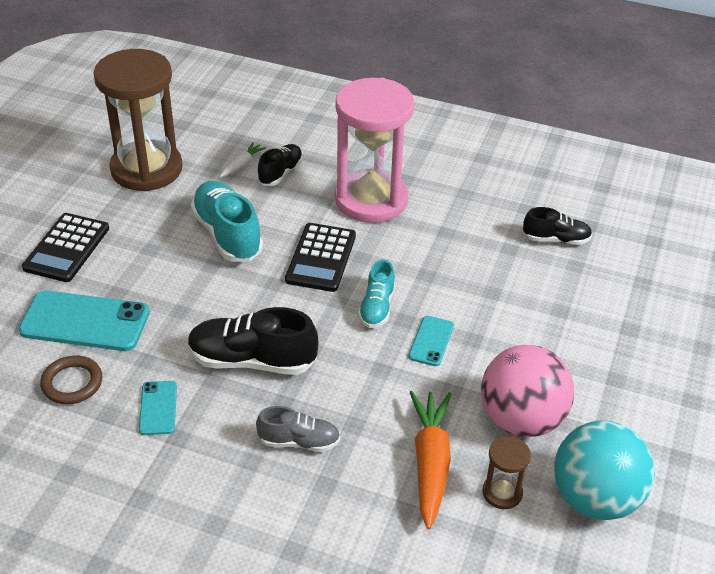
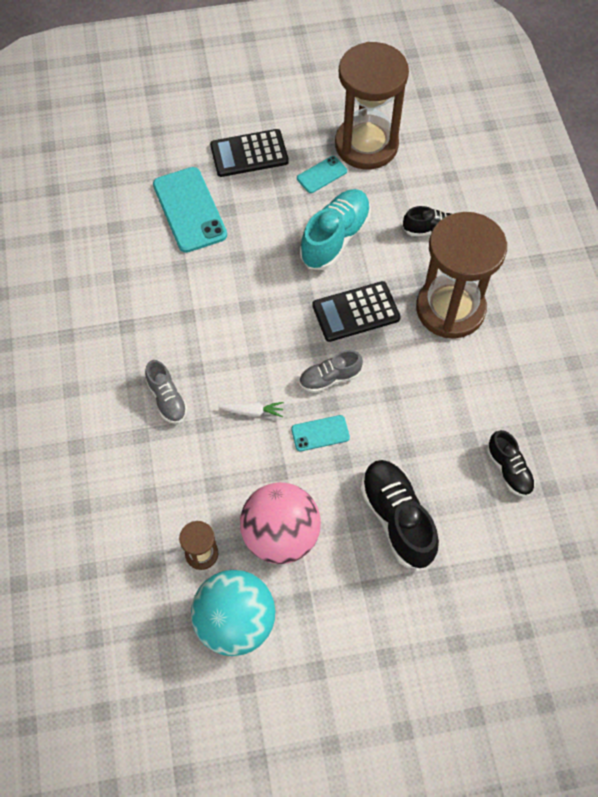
camera: 60 degrees right, 20 degrees up
brown ring [40,356,102,404] -> none
turquoise phone [139,381,177,435] -> turquoise phone moved to [297,156,347,193]
black shoe [188,307,318,375] -> black shoe moved to [360,460,439,568]
white carrot [220,142,266,177] -> white carrot moved to [218,402,284,417]
pink hourglass [335,78,414,223] -> brown hourglass [416,212,507,339]
turquoise shoe [358,260,395,328] -> grey shoe [299,350,363,393]
orange carrot [410,391,452,529] -> none

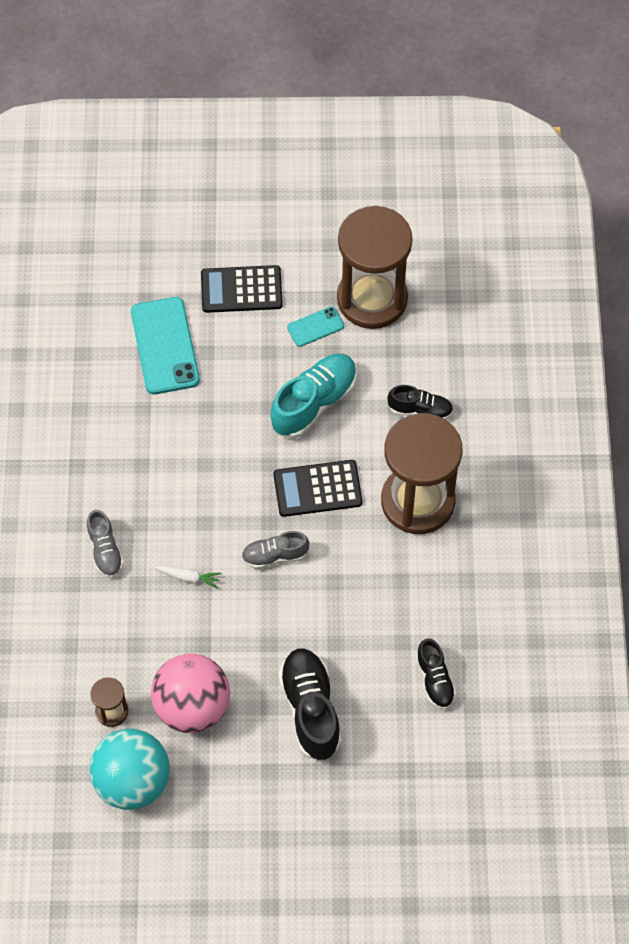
camera: 10 degrees right, 0 degrees up
turquoise phone [291,415,350,451] -> none

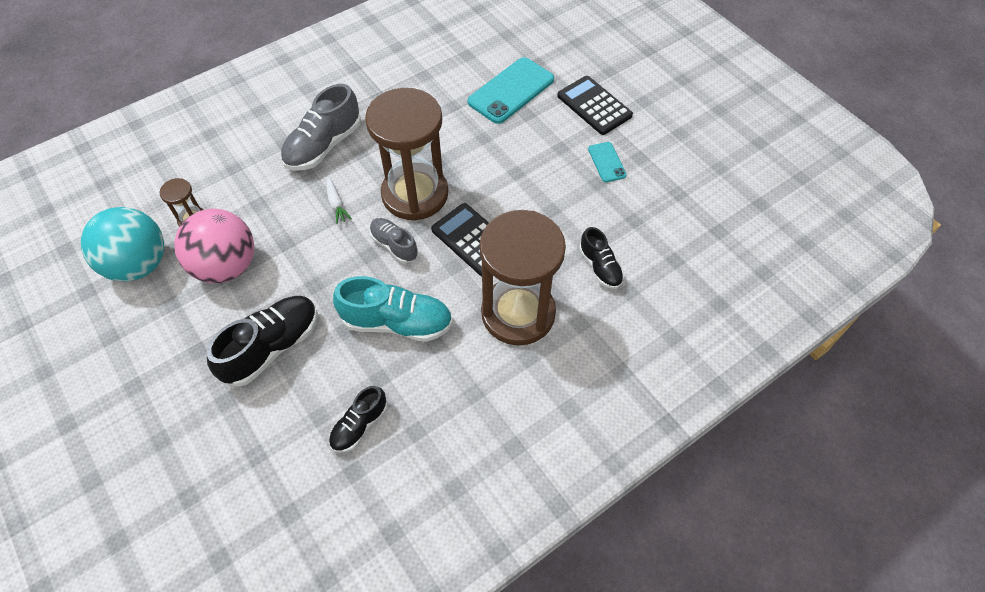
camera: 55 degrees right, 5 degrees down
grey shoe [86,510,124,578] -> grey shoe [281,84,361,170], size x1.69
turquoise shoe [270,354,357,438] -> turquoise shoe moved to [333,276,453,342]
turquoise phone [287,306,344,347] -> turquoise phone turned 45 degrees clockwise [588,142,627,182]
brown hourglass [337,206,413,329] -> brown hourglass moved to [365,88,448,221]

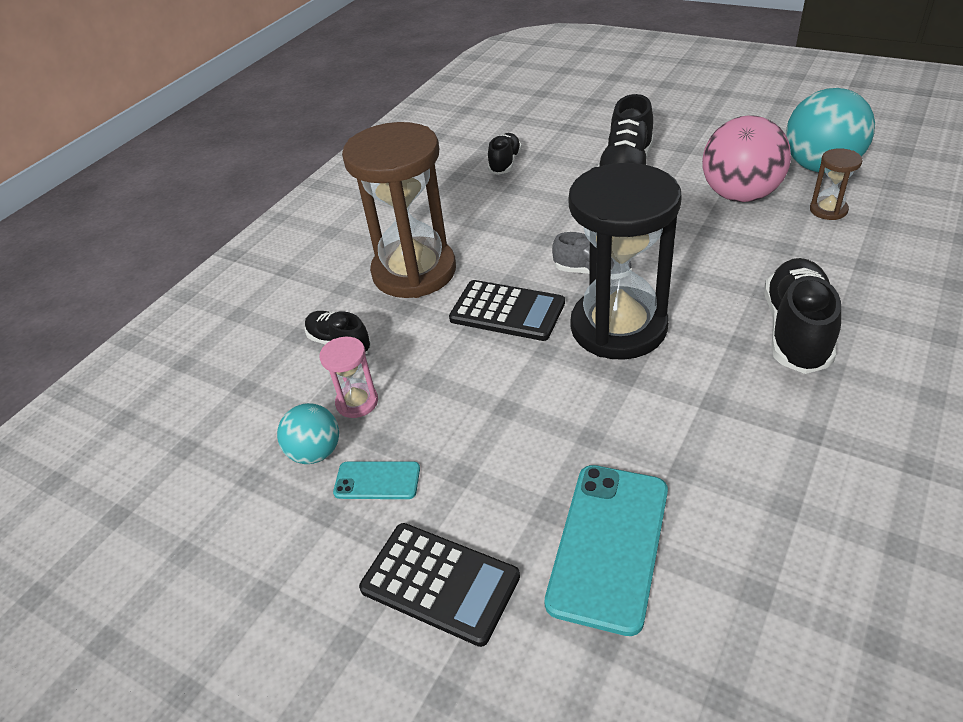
camera: 160 degrees right, 15 degrees down
grey shoe [281,84,361,170] -> black shoe [764,258,841,374]
white carrot [326,177,352,224] -> none
turquoise shoe [333,276,453,342] -> none
brown hourglass [365,88,448,221] -> black hourglass [569,163,682,360]
turquoise phone [588,142,627,182] -> turquoise phone turned 45 degrees counterclockwise [333,461,420,499]
none -> turquoise ball [277,403,339,464]
none -> pink hourglass [319,337,378,418]

